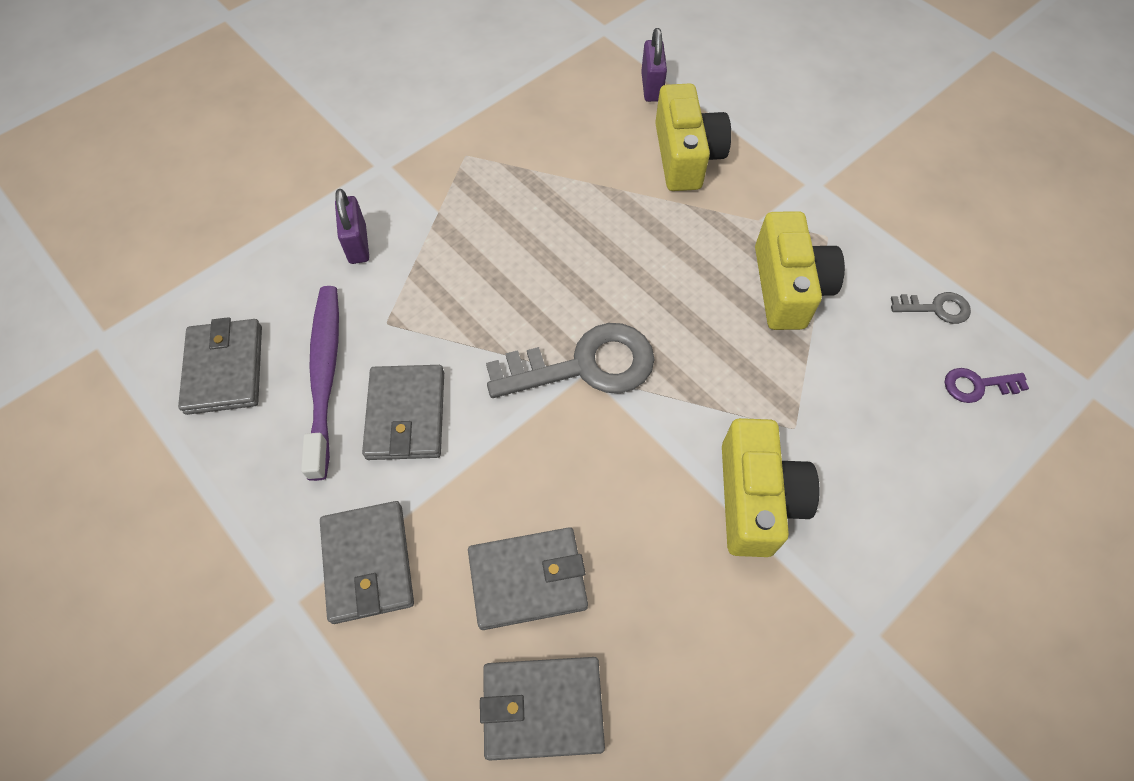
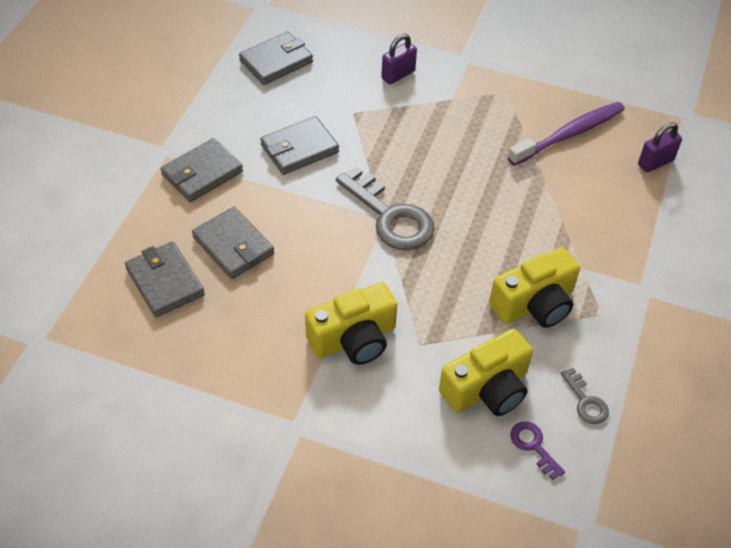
camera: 60 degrees right, 10 degrees down
purple toothbrush [301,286,339,481] -> purple toothbrush moved to [508,102,625,166]
yellow camera [655,83,731,191] -> yellow camera moved to [439,329,533,416]

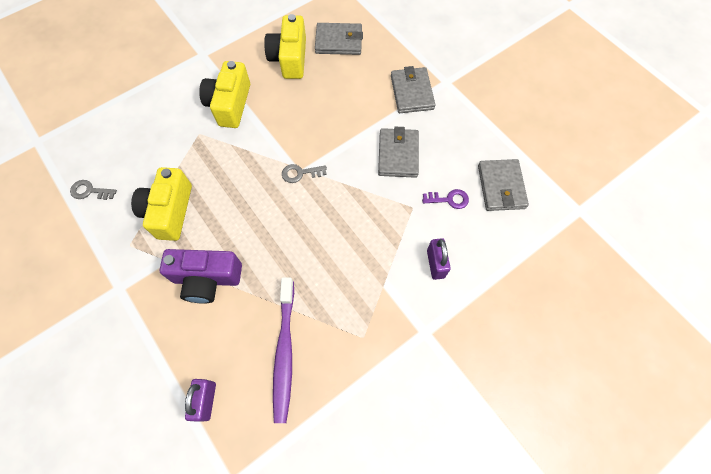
camera: 125 degrees right, 15 degrees up
grey wallet [192,207,274,279] -> none
grey key [336,167,434,250] -> grey key [282,164,327,183], size x0.48
yellow camera [439,329,533,416] -> yellow camera moved to [264,14,306,79]
purple key [510,421,565,480] -> purple key moved to [422,189,469,209]
none -> purple camera [160,249,242,304]

